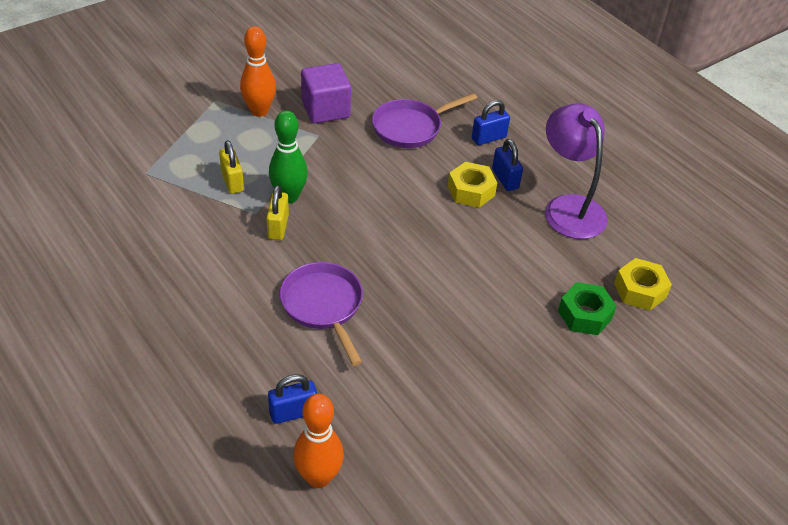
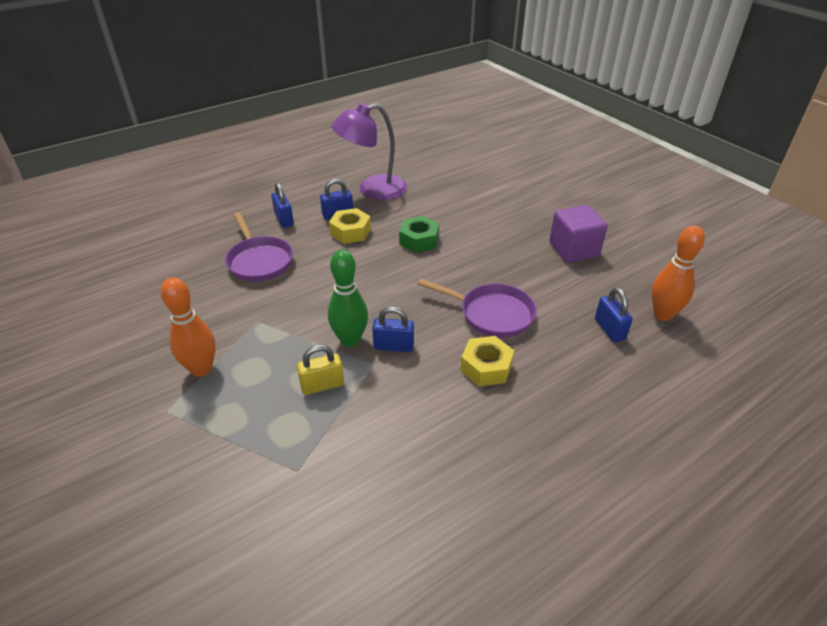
camera: 85 degrees left, 5 degrees down
yellow padlock [266,185,289,240] -> blue padlock [372,307,414,352]
purple pan [280,262,363,366] -> purple pan turned 135 degrees counterclockwise [418,279,537,338]
purple cube [301,63,351,124] -> purple cube moved to [549,205,608,262]
green nut [558,282,617,335] -> green nut moved to [399,216,439,253]
yellow nut [614,258,672,311] -> yellow nut moved to [460,336,514,387]

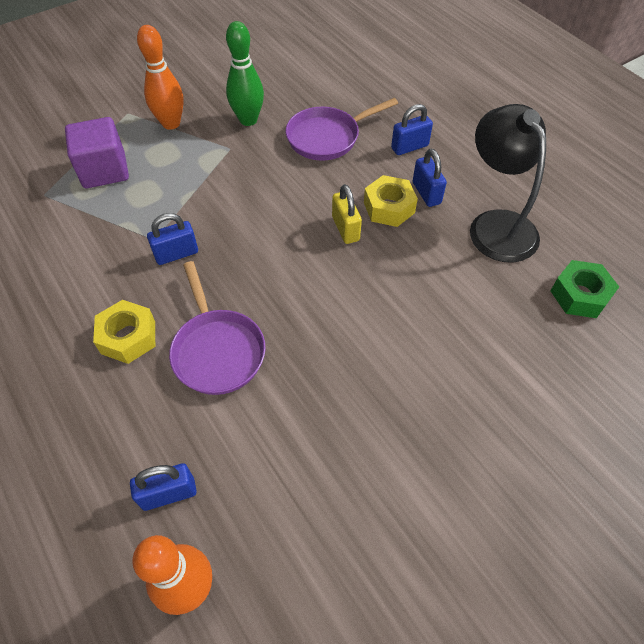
camera: 90 degrees right, 15 degrees up
yellow padlock [297,345,344,395] -> yellow padlock moved to [332,184,362,244]
green bowling pin [328,250,368,347] -> green bowling pin moved to [226,21,264,126]
purple lamp [331,103,407,200] -> black lamp [470,104,546,263]
blue padlock [372,307,414,352] -> blue padlock turned 60 degrees clockwise [147,213,198,265]
green nut [399,216,439,253] -> green nut moved to [551,260,619,318]
purple pan [418,279,537,338] -> purple pan turned 45 degrees counterclockwise [169,261,266,395]
purple cube [549,205,608,262] -> purple cube moved to [65,117,129,188]

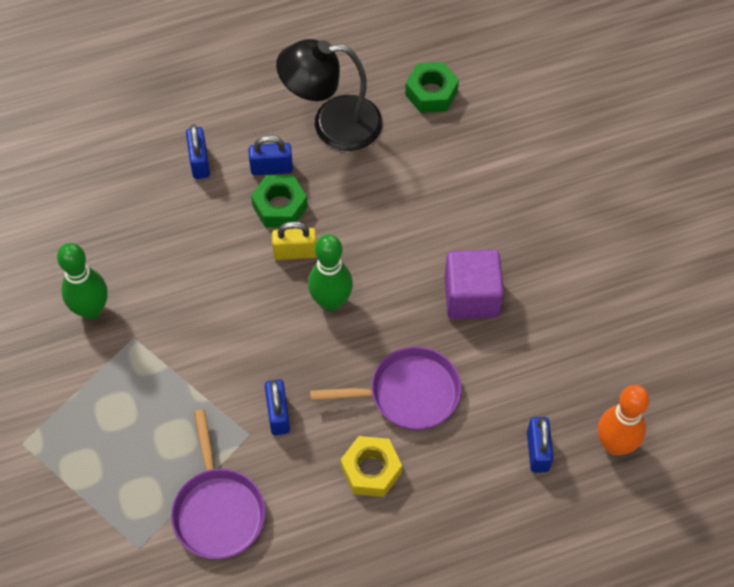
camera: 75 degrees left, 5 degrees up
purple cube [65,117,129,188] -> purple cube moved to [444,250,504,319]
orange bowling pin [137,25,184,130] -> none
purple pan [286,98,398,161] -> purple pan moved to [171,409,266,559]
yellow nut [364,175,418,227] -> green nut [251,175,308,227]
none -> green bowling pin [308,234,353,311]

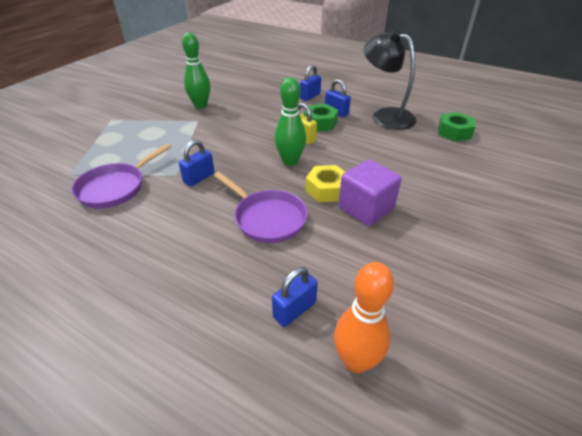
camera: 50 degrees right, 20 degrees down
yellow nut [341,436,402,497] -> yellow nut moved to [305,165,345,202]

